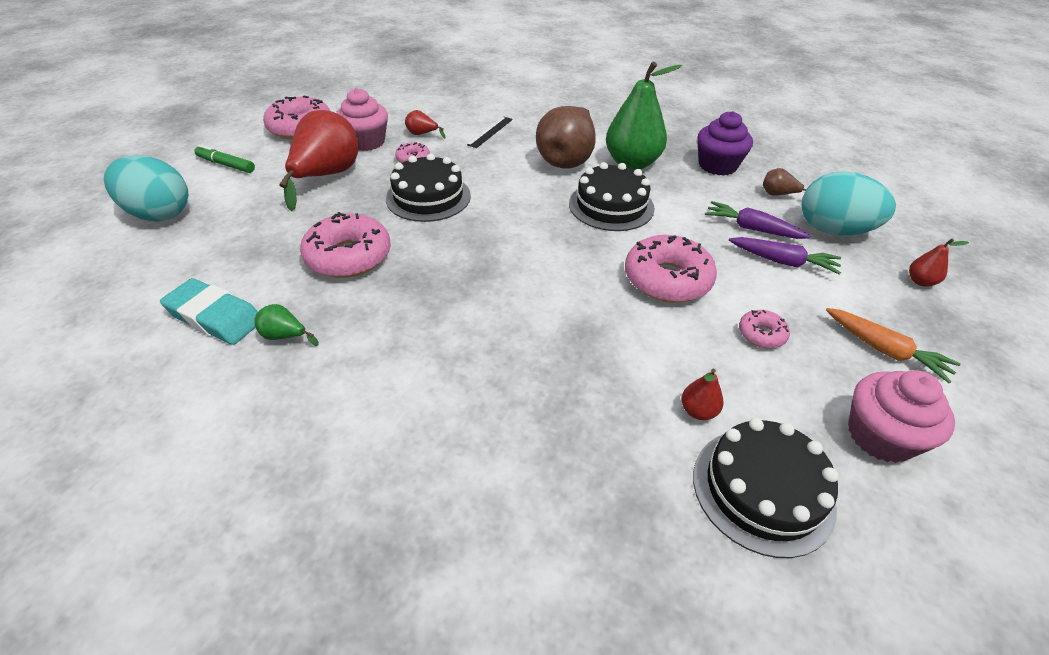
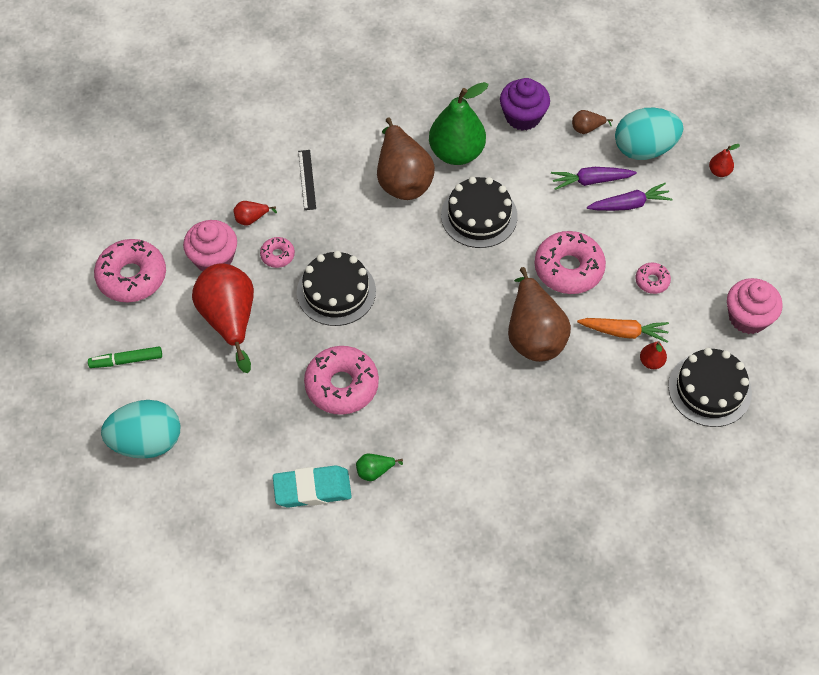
camera: 35 degrees left, 15 degrees up
orange carrot [826,308,961,383] -> orange carrot moved to [577,318,669,343]
none -> brown pear [508,267,571,362]

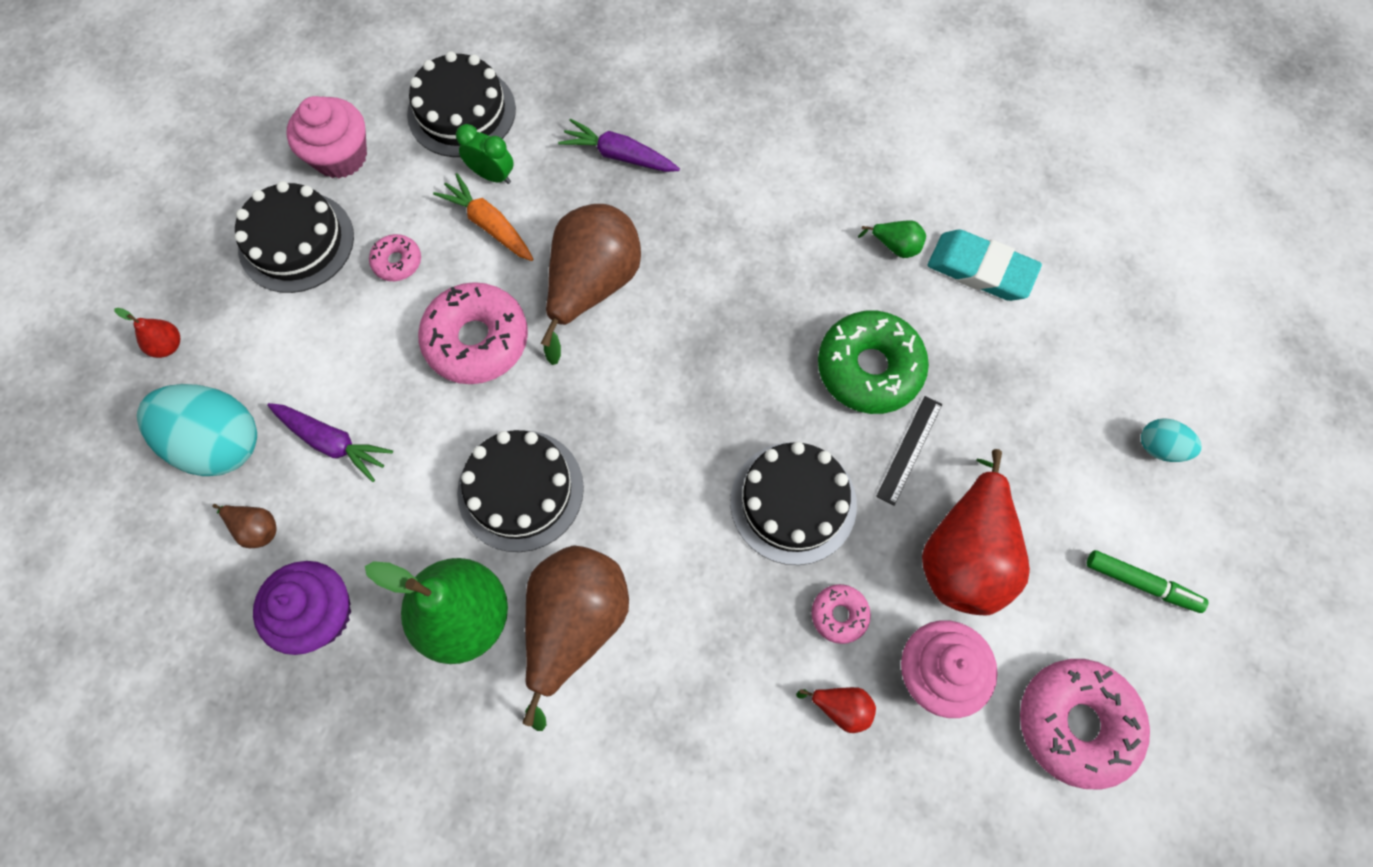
camera: 145 degrees left, 10 degrees up
turquoise egg [101,400,181,459] -> turquoise egg [1141,418,1202,462], size x0.49
black ruler [298,150,316,210] -> black ruler moved to [876,396,942,506]
pink donut [304,346,379,415] -> green donut [818,310,929,414]
purple carrot [587,183,673,211] -> purple carrot moved to [558,119,680,172]
red pear [640,341,667,369] -> green clock [456,124,514,184]
none -> black cake [235,181,354,293]

